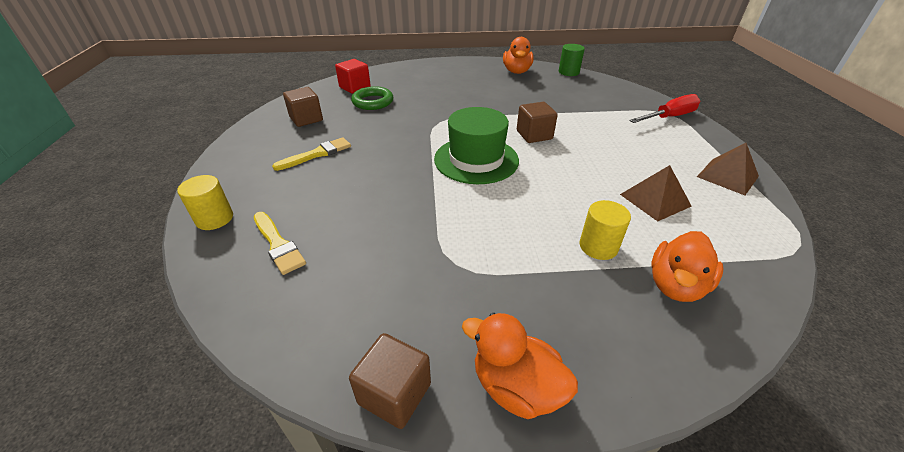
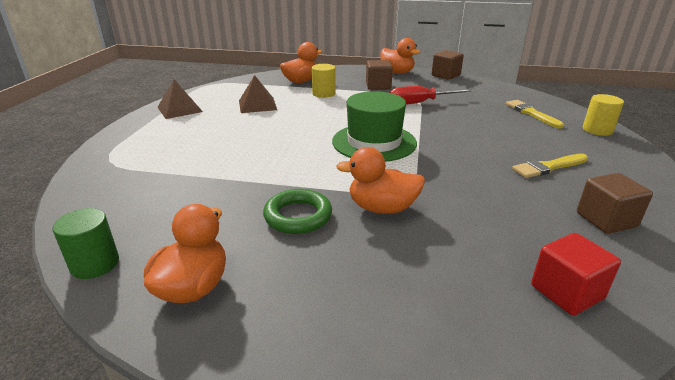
camera: 165 degrees left, 10 degrees down
green ring [351,86,393,110] -> green ring moved to [263,189,332,234]
brown cube [517,102,558,143] -> brown cube moved to [366,60,393,90]
red screwdriver [629,94,700,123] -> red screwdriver moved to [390,86,472,105]
none -> orange duck [336,147,425,214]

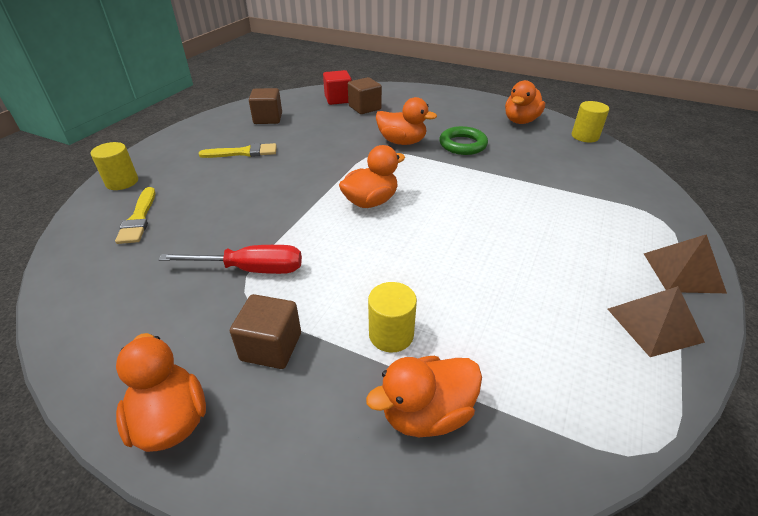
camera: 165 degrees left, 10 degrees up
green cylinder [52,208,119,279] -> yellow cylinder [572,101,609,142]
brown pyramid [239,75,277,113] -> brown pyramid moved to [644,234,727,293]
green hat [332,91,417,162] -> orange duck [339,145,405,208]
brown cube [432,50,464,80] -> brown cube moved to [348,77,382,114]

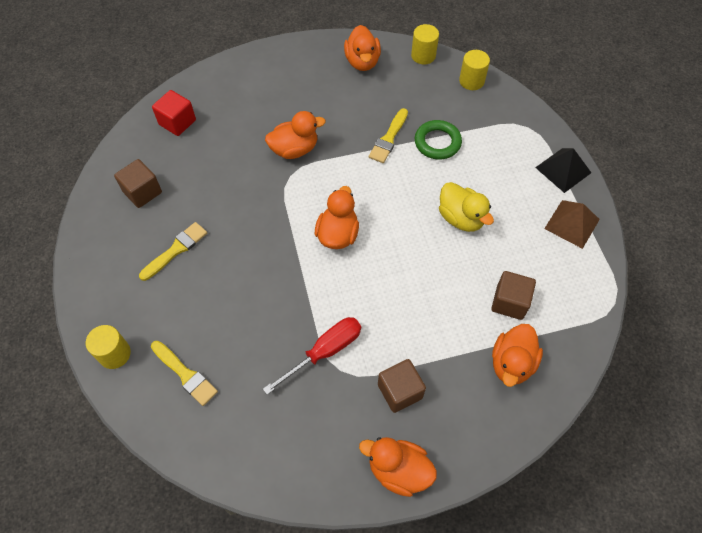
camera: 40 degrees left, 20 degrees up
brown cube [348,77,382,114] -> brown cube moved to [491,271,536,320]
yellow cylinder [368,282,417,353] -> yellow cylinder moved to [459,50,490,90]
green ring [439,126,488,155] -> green ring moved to [415,120,462,160]
brown pyramid [644,234,727,293] -> black pyramid [535,148,591,193]
none -> yellow brush [369,108,408,163]
none -> yellow duck [439,182,494,232]

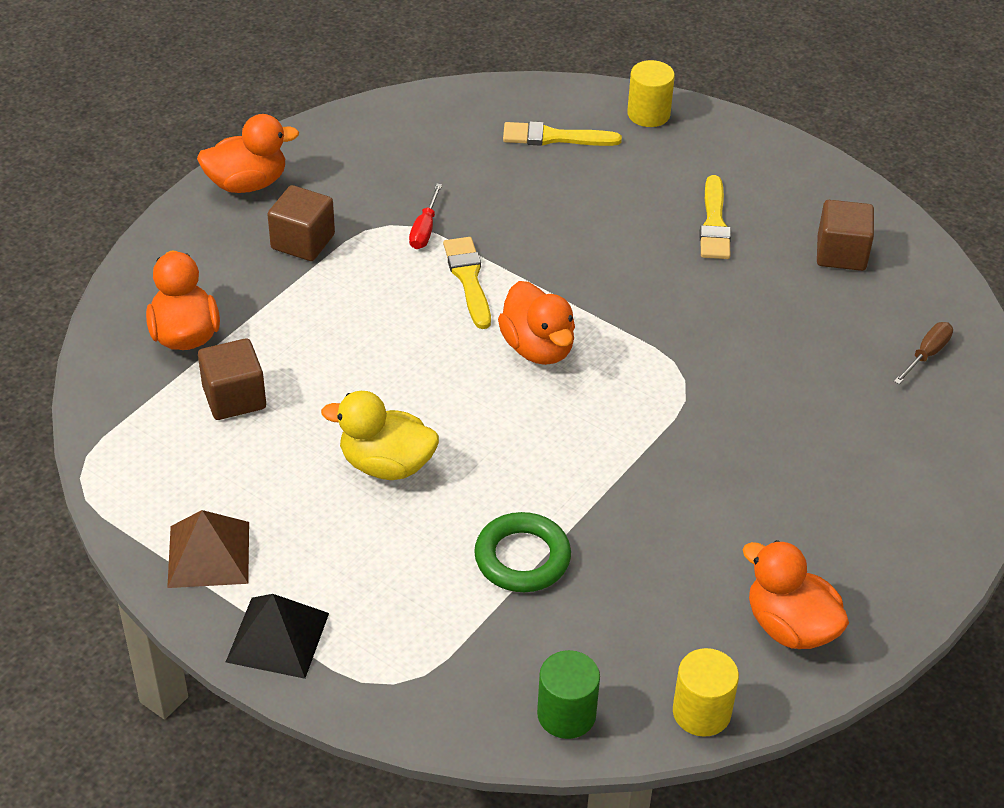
camera: 140 degrees right, 15 degrees down
red cube [152,90,196,136] -> brown screwdriver [894,322,953,384]
red screwdriver [263,317,361,395] -> red screwdriver [409,184,442,249], size x0.58
orange duck [265,111,326,159] -> none
yellow brush [369,108,408,163] -> yellow brush moved to [443,237,491,329]
yellow cylinder [459,50,490,90] -> green cylinder [537,650,600,739]

